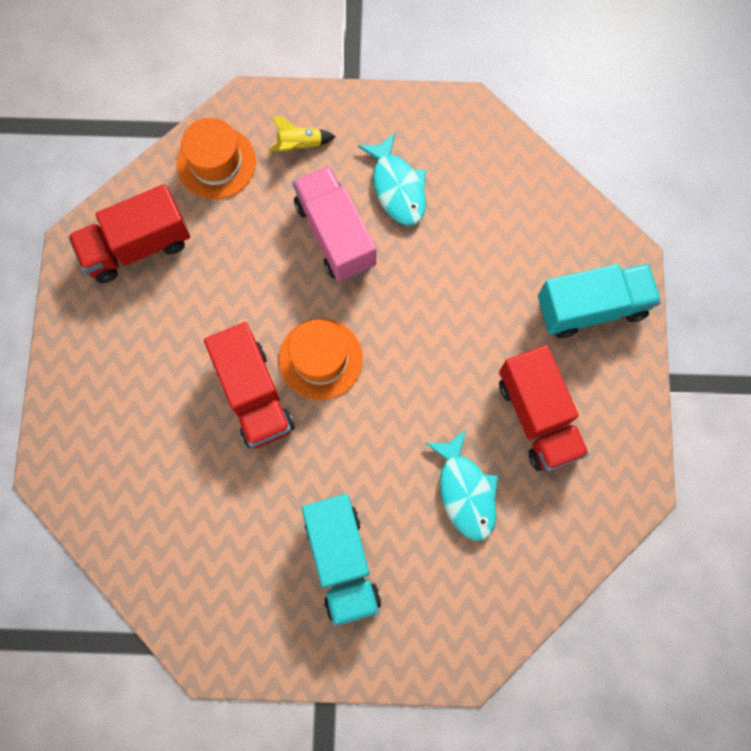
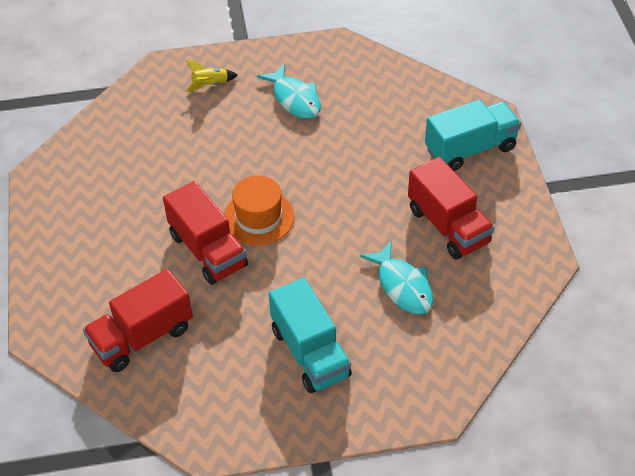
camera: 10 degrees left, 25 degrees down
red truck [68,184,190,283] -> red truck moved to [83,269,193,372]
orange hat [176,118,256,199] -> none
pink truck [292,166,376,282] -> none

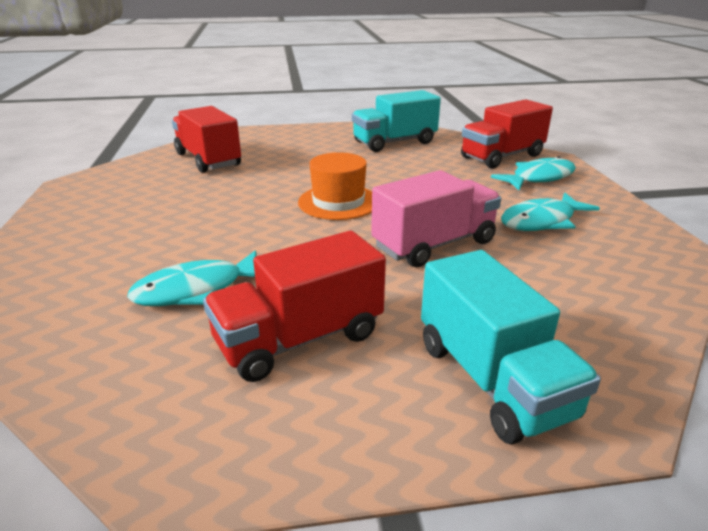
camera: 90 degrees right, 20 degrees down
red truck [163,181,248,285] -> red truck moved to [461,99,553,169]
yellow rocket [185,60,237,92] -> turquoise fish [491,156,576,190]
turquoise truck [269,278,352,393] -> turquoise truck moved to [352,90,441,152]
none -> pink truck [371,170,501,267]

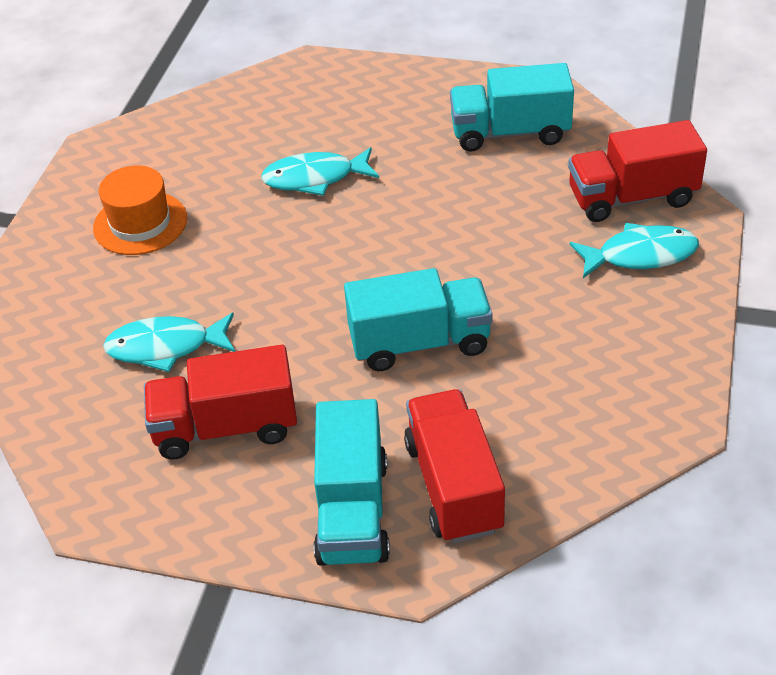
camera: 25 degrees right, 15 degrees up
red truck [172,106,241,173] -> red truck moved to [404,389,505,543]
orange hat [298,152,372,220] -> orange hat moved to [93,165,187,255]
pink truck [371,170,501,267] -> turquoise truck [344,268,493,371]
turquoise fish [501,193,600,231] -> turquoise fish moved to [261,147,379,196]

